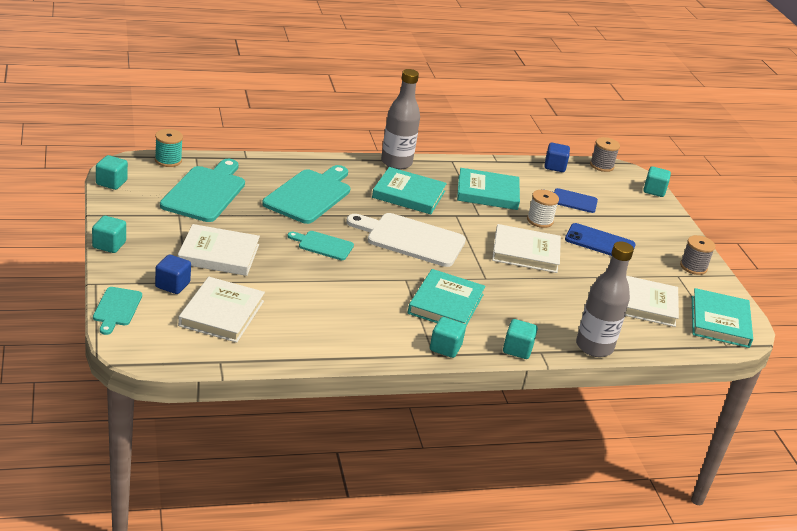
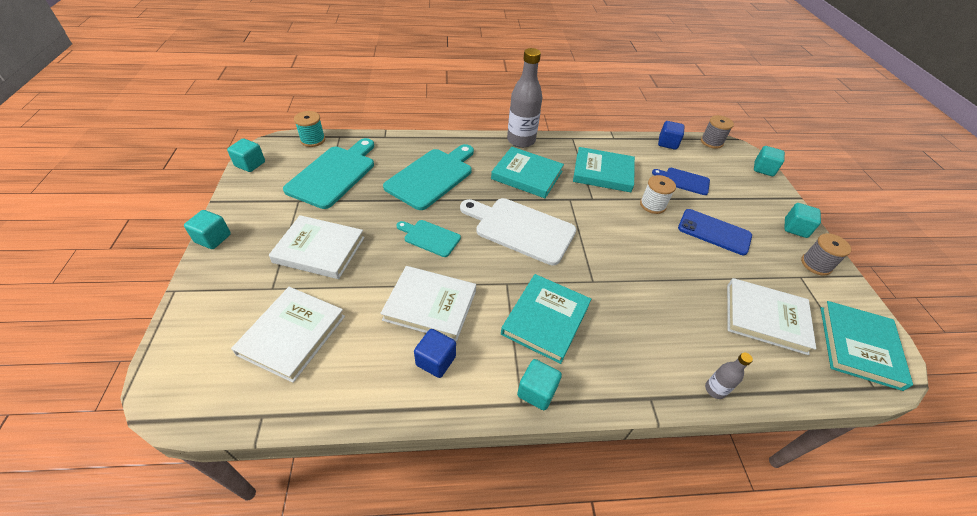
camera: 10 degrees right, 15 degrees up
turquoise cutting board [93,287,142,335] -> none
blue cube [155,255,191,294] -> blue cube moved to [414,329,456,378]
white book [492,224,561,273] -> white book moved to [380,266,476,342]
turquoise cube [503,319,538,359] -> turquoise cube moved to [785,203,821,238]
grey bottle [576,241,634,357] -> grey bottle [705,353,753,399], size x0.47

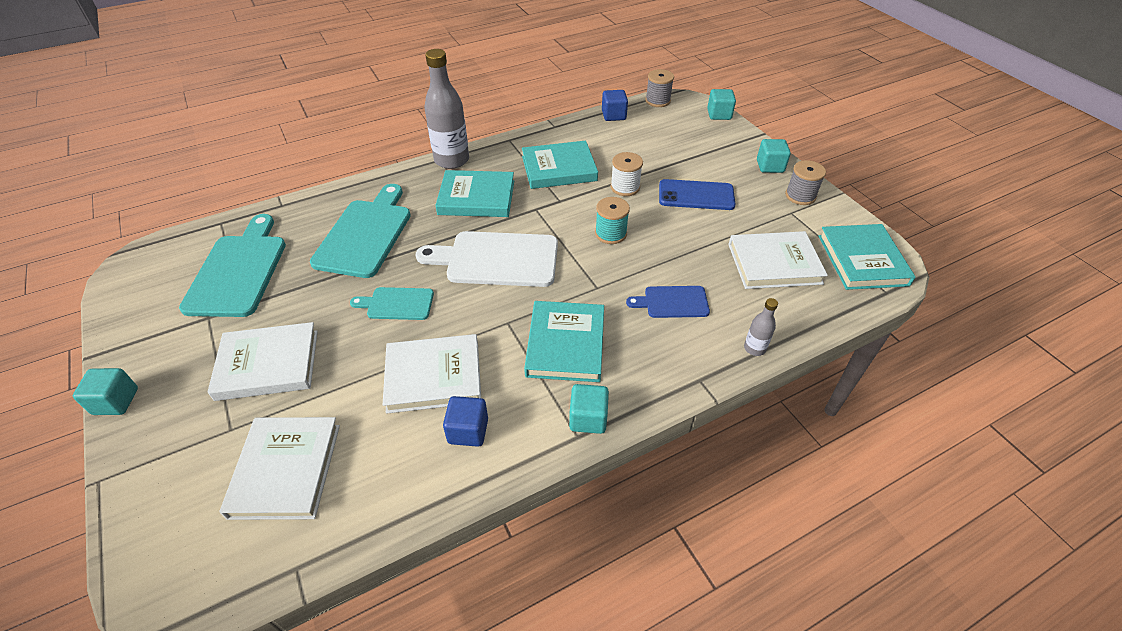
camera: 20 degrees left, 0 degrees up
turquoise cube [227,139,265,172] -> none
turquoise spool [294,111,325,147] -> turquoise spool moved to [595,197,630,244]
blue cutting board [652,168,710,195] -> blue cutting board moved to [626,286,710,318]

